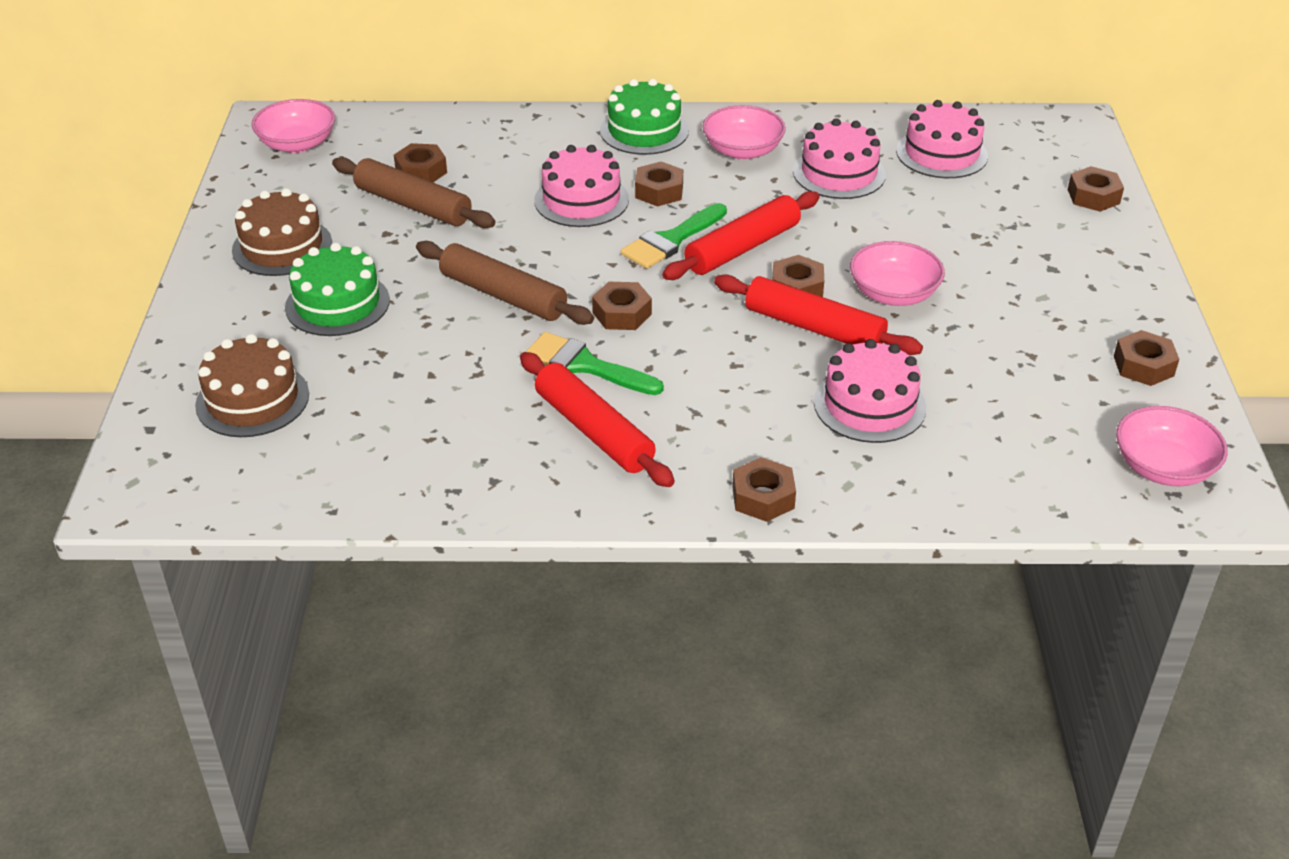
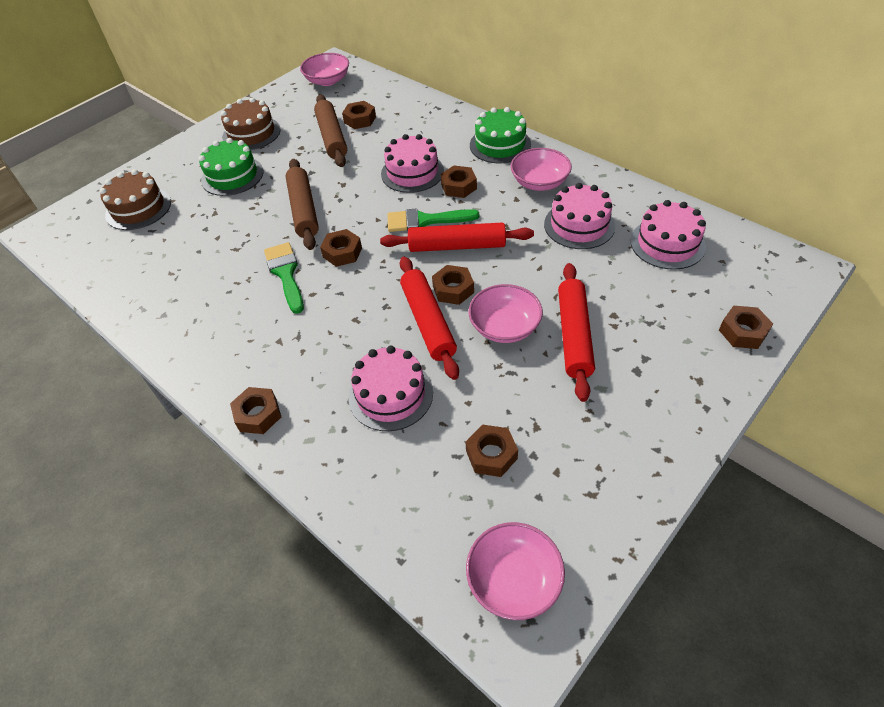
camera: 45 degrees right, 10 degrees up
red rolling pin [520,352,675,487] -> red rolling pin moved to [558,263,595,402]
brown nut [1114,330,1179,386] -> brown nut moved to [466,424,518,477]

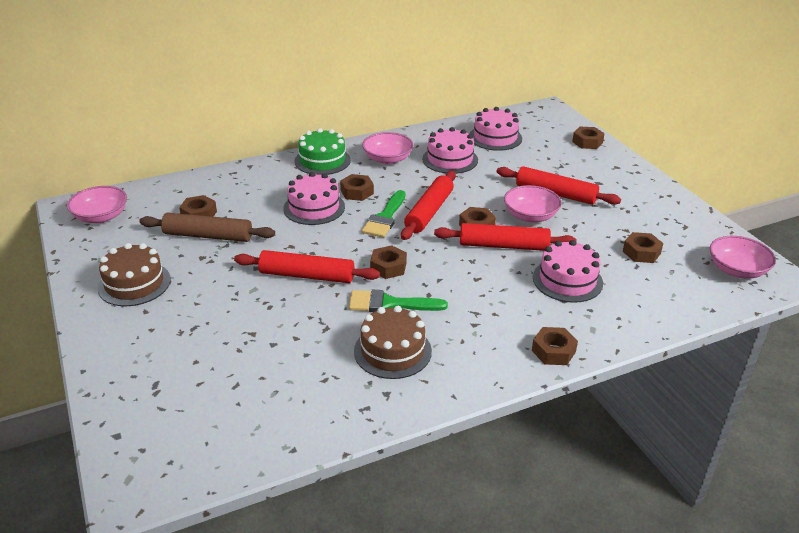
camera: 70 degrees left, 15 degrees down
brown cake [99,169,171,230] -> brown cake moved to [354,306,432,379]
green cake [199,138,263,196] -> none
brown rolling pin [286,159,319,250] -> red rolling pin [234,250,380,283]

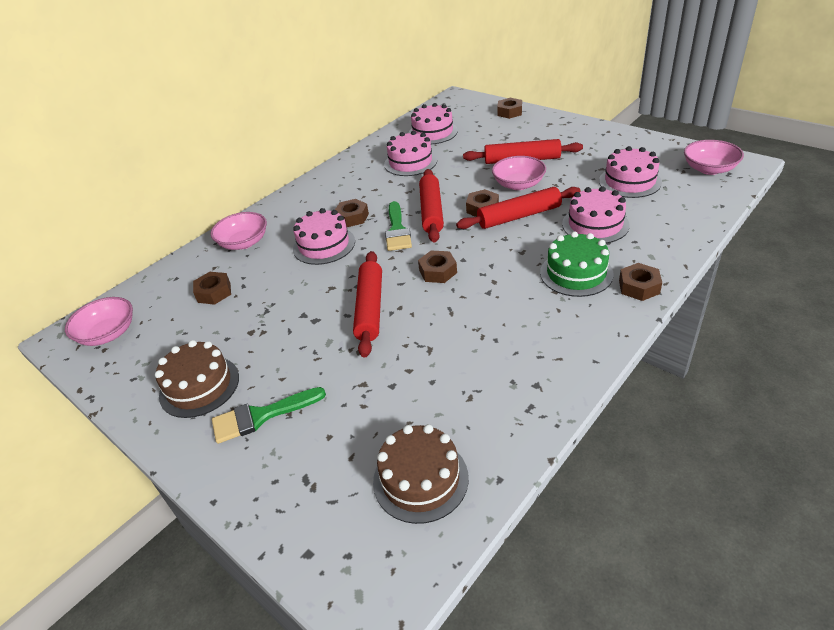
camera: 20 degrees left, 5 degrees up
brown rolling pin [139,212,275,242] -> none
red rolling pin [234,250,380,283] -> red rolling pin turned 75 degrees counterclockwise [353,251,382,358]
green cake [294,128,351,175] -> green cake moved to [540,231,614,297]
green brush [349,290,448,312] -> green brush moved to [212,387,326,444]
brown cake [354,306,432,379] -> brown cake moved to [373,424,469,524]
pink bowl [362,132,413,164] -> pink bowl moved to [210,212,267,250]
brown nut [622,232,663,263] -> pink cake [599,146,662,198]

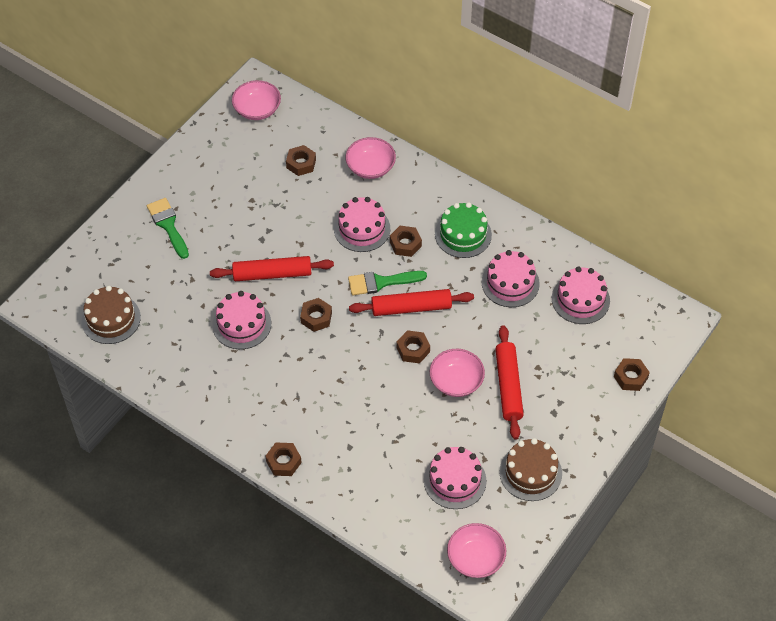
camera: 80 degrees right, 15 degrees up
brown cake [155,340,239,418] -> brown cake moved to [500,438,562,501]
red rolling pin [456,187,581,229] -> none
green cake [540,231,614,297] -> green cake moved to [435,202,492,258]
pink cake [562,186,630,243] -> pink cake moved to [212,291,271,349]

